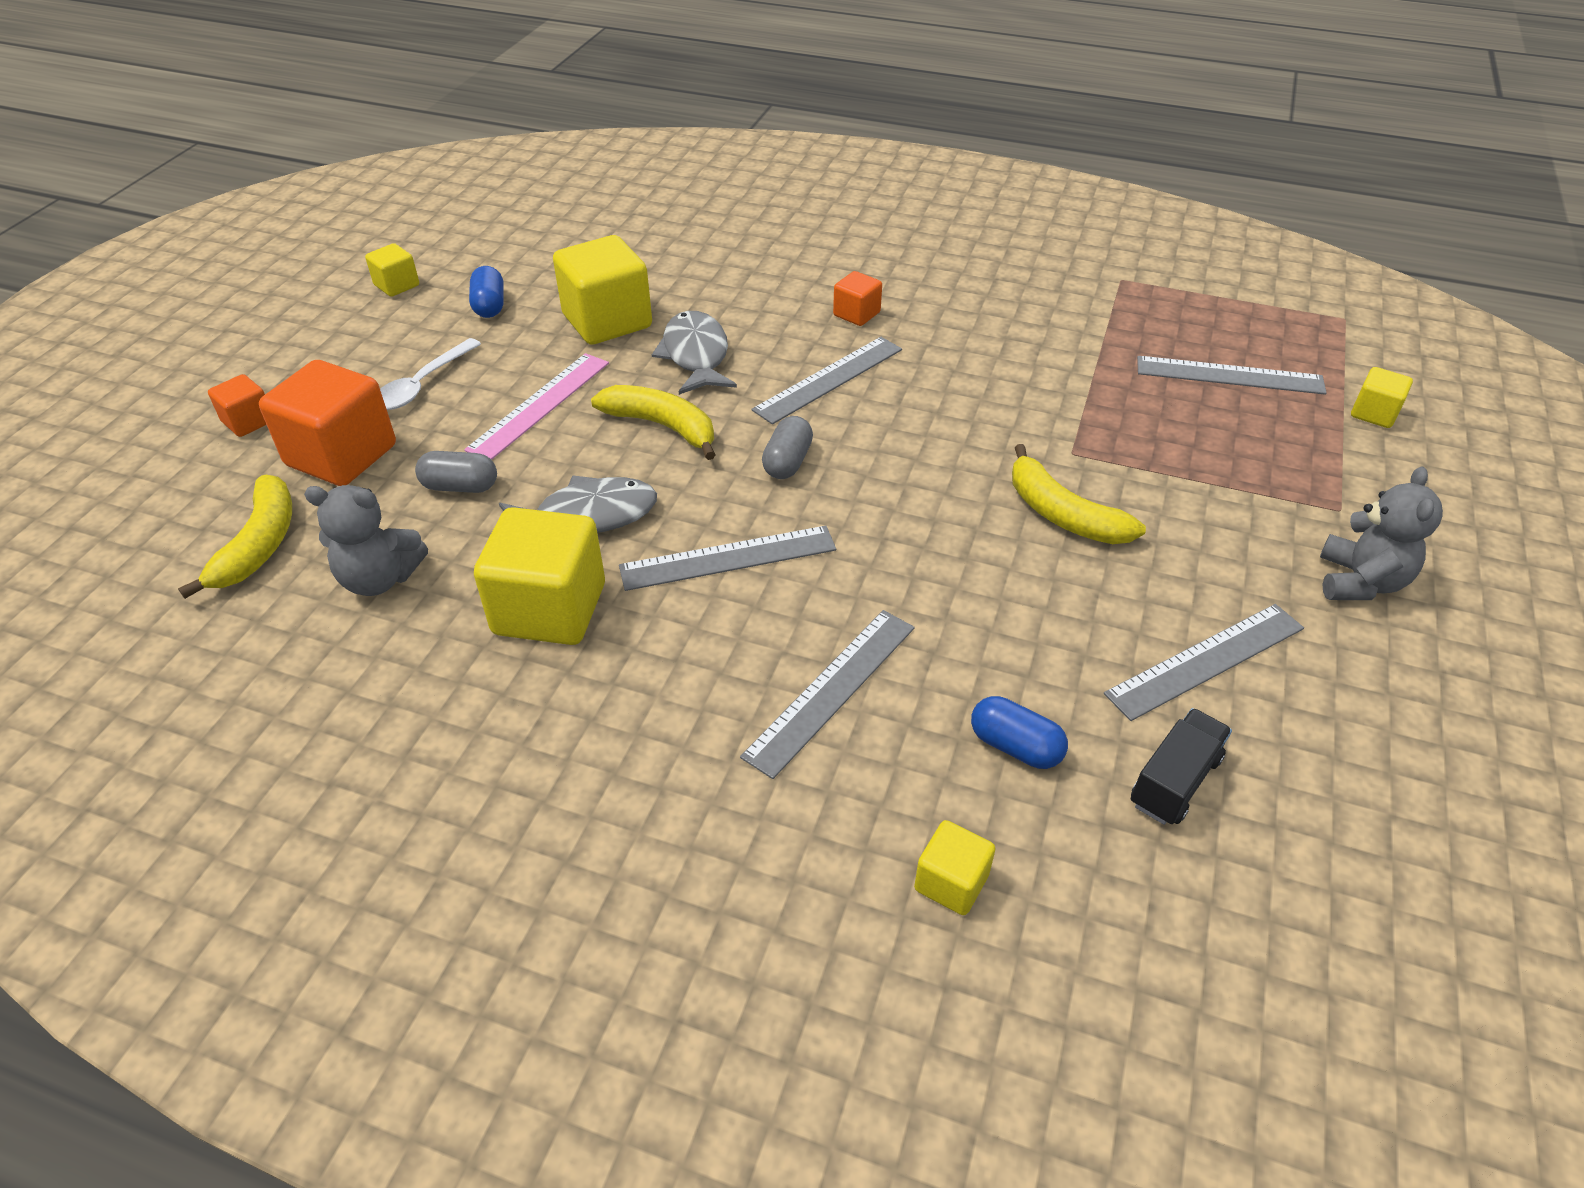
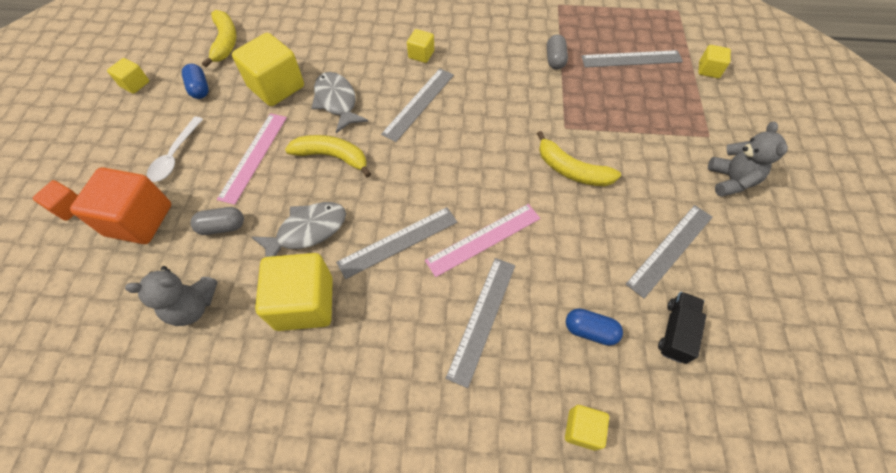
camera: 15 degrees left, 15 degrees up
yellow banana [178,475,292,599] -> yellow banana moved to [202,10,237,67]
grey capsule [762,416,813,479] -> grey capsule moved to [547,34,568,70]
orange cube [833,271,882,326] -> yellow cube [407,29,434,63]
none -> pink ruler [425,204,540,277]

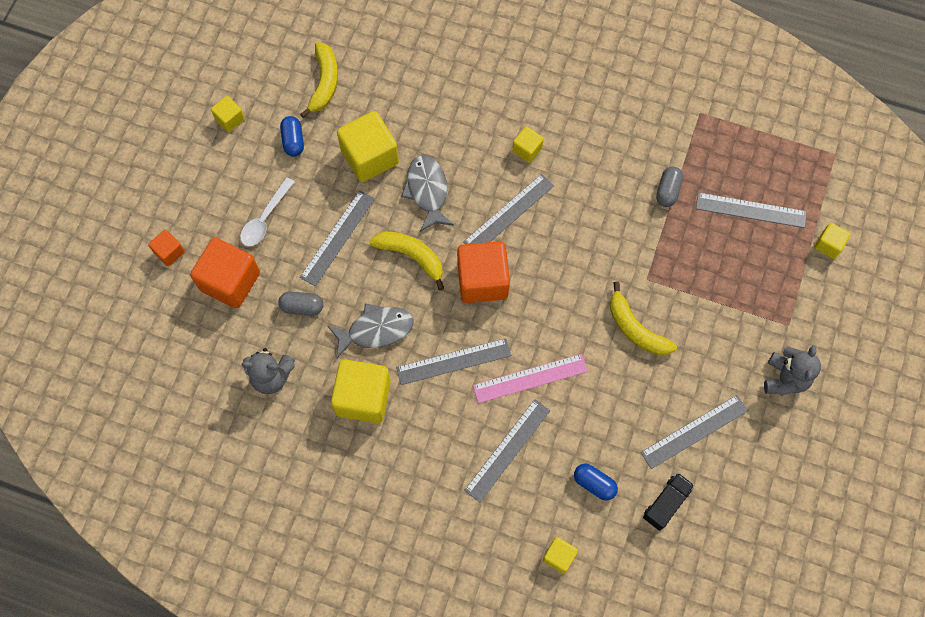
camera: 15 degrees right, 10 degrees up
pink ruler [217,113,287,205] -> grey ruler [300,190,375,286]
none -> orange cube [457,241,510,303]

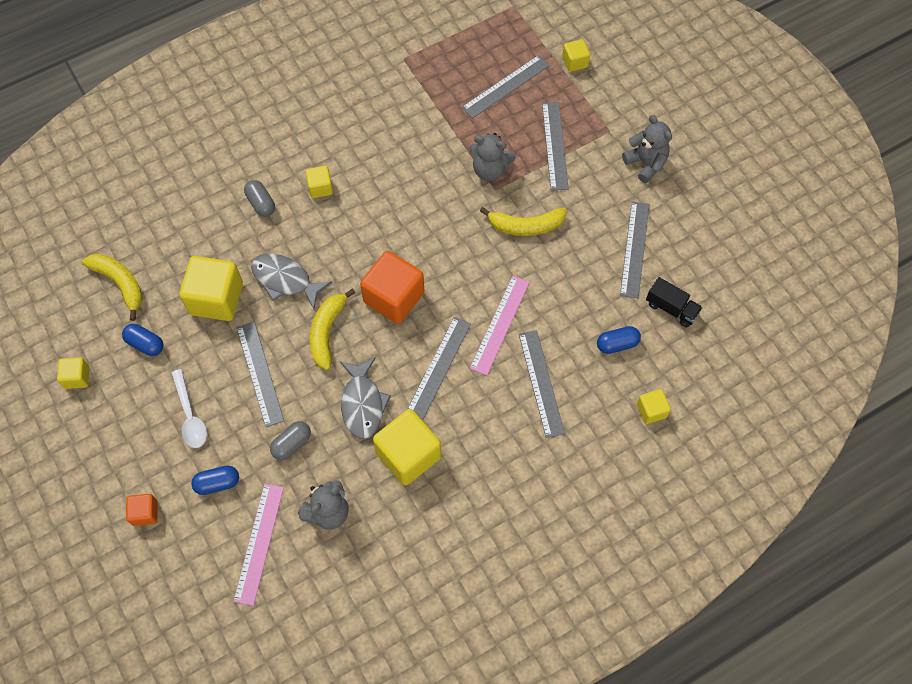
camera: 50 degrees left, 5 degrees down
orange cube [190,238,260,308] -> blue capsule [191,465,239,495]
grey fish [327,303,414,359] -> grey fish turned 150 degrees clockwise [340,357,391,439]
yellow banana [369,232,444,290] -> yellow banana turned 60 degrees counterclockwise [310,289,355,370]
grey ruler [463,174,554,244] -> grey ruler moved to [542,102,569,190]
black truck [643,473,694,531] -> black truck turned 135 degrees clockwise [646,277,703,328]
grey capsule [656,166,683,207] -> grey capsule moved to [244,180,275,217]
none -> pink ruler [233,484,284,606]
none -> grey teddy bear [470,133,515,181]

